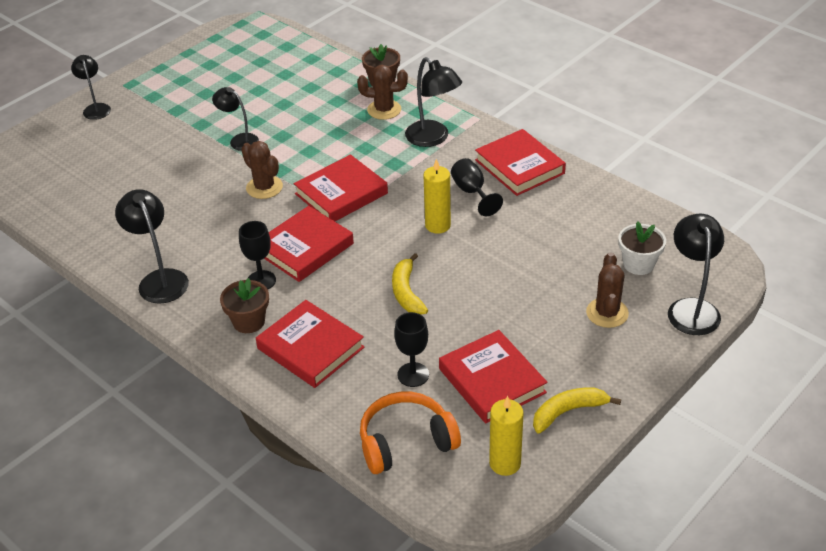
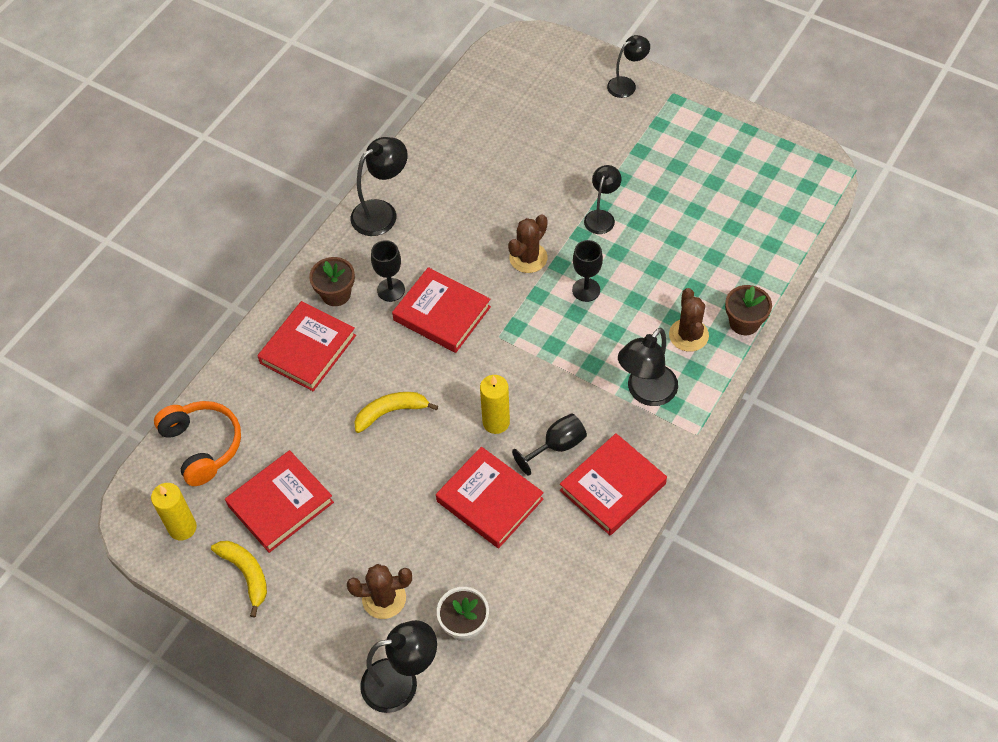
camera: 80 degrees right, 15 degrees up
red book [294,155,388,221] -> red book moved to [436,447,544,548]
black goblet [394,312,429,387] -> black goblet moved to [572,240,603,302]

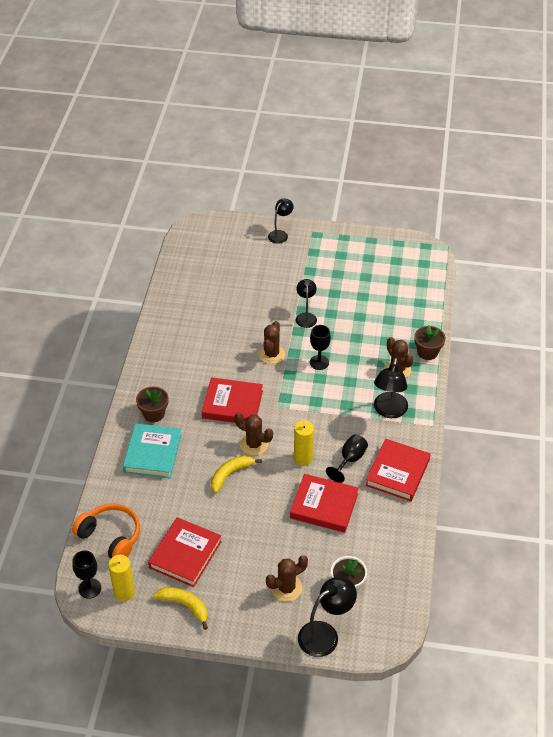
camera: 25 degrees left, 10 degrees down
red book [257,301,356,391] -> turquoise book [123,423,182,479]
black lamp [351,137,408,236] -> none
black goblet [371,240,405,302] -> black goblet moved to [72,550,101,599]
none -> brown cactus [235,412,273,456]

